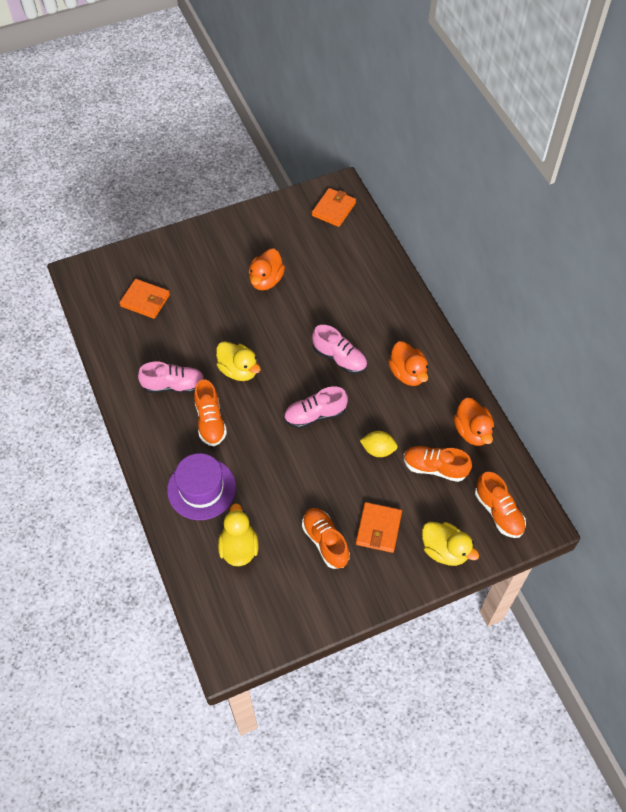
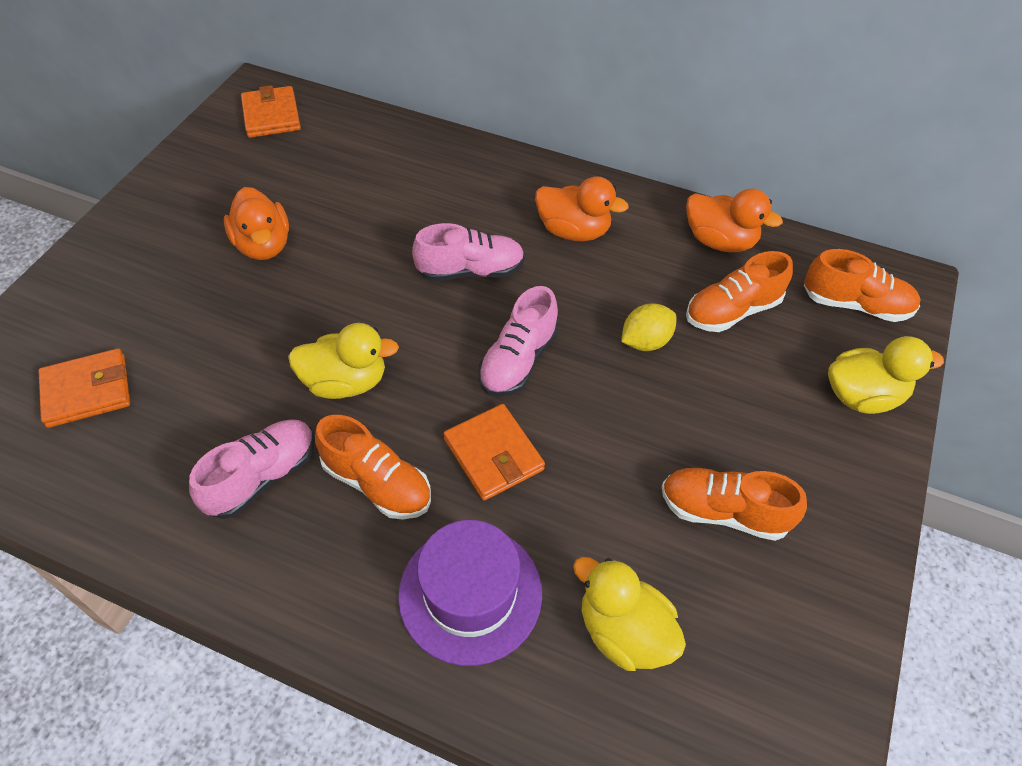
camera: 45 degrees left, 5 degrees down
orange wallet [356,502,402,553] -> orange wallet moved to [444,404,545,501]

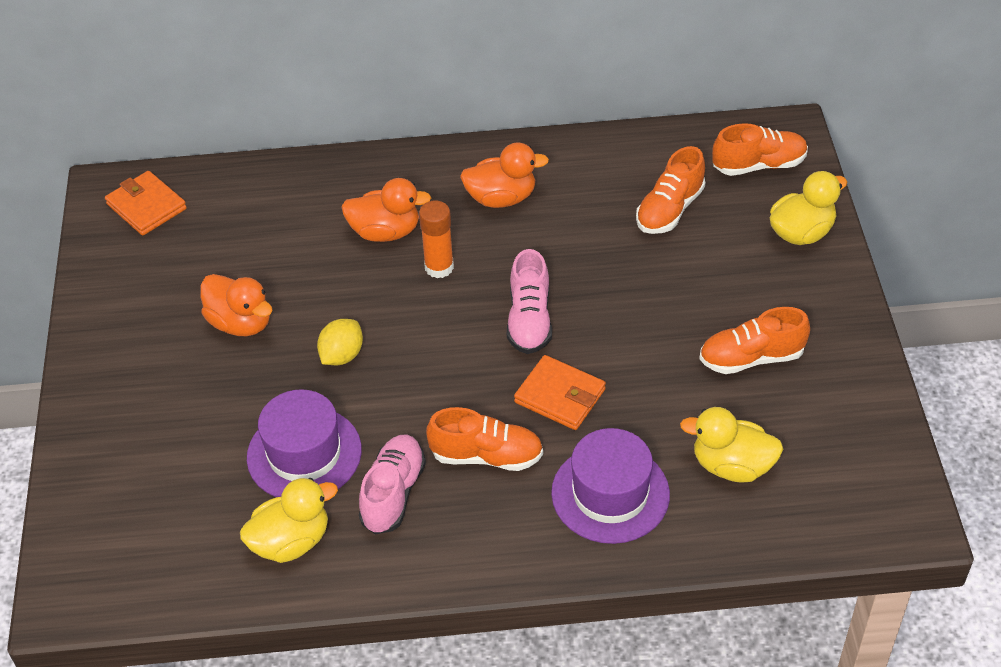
camera: 25 degrees left, 5 degrees down
orange wallet [38,348,130,428] -> none
yellow duck [288,323,399,399] -> yellow duck moved to [240,478,338,563]
pink shoe [412,223,525,281] -> orange glue stick [419,201,454,278]
yellow lemon [621,303,677,351] -> yellow lemon moved to [317,319,363,365]
orange duck [686,188,783,252] -> orange duck moved to [341,178,431,242]
none -> purple hat [247,389,362,497]

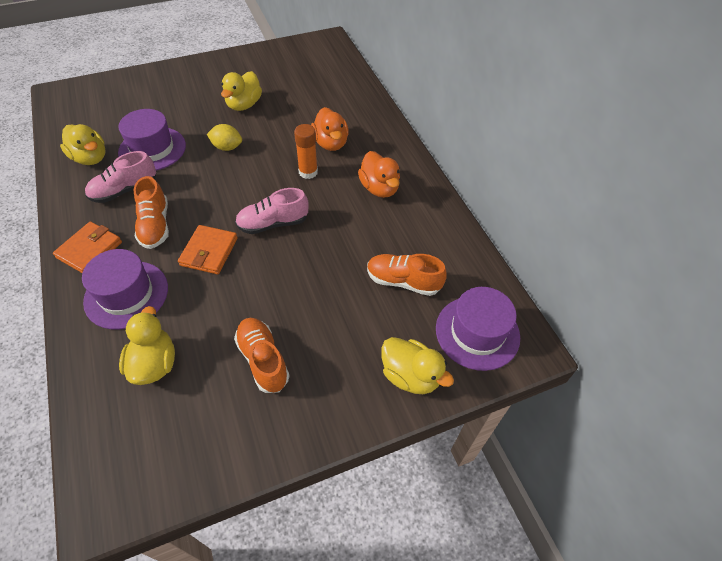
camera: 70 degrees right, 5 degrees up
orange wallet [105,171,187,236] -> orange wallet moved to [53,221,122,273]
orange duck [200,274,273,336] -> yellow duck [221,71,262,111]
pink shoe [359,435,426,535] -> pink shoe turned 150 degrees clockwise [85,151,156,203]
orange shoe [712,123,808,176] -> purple hat [436,287,520,371]

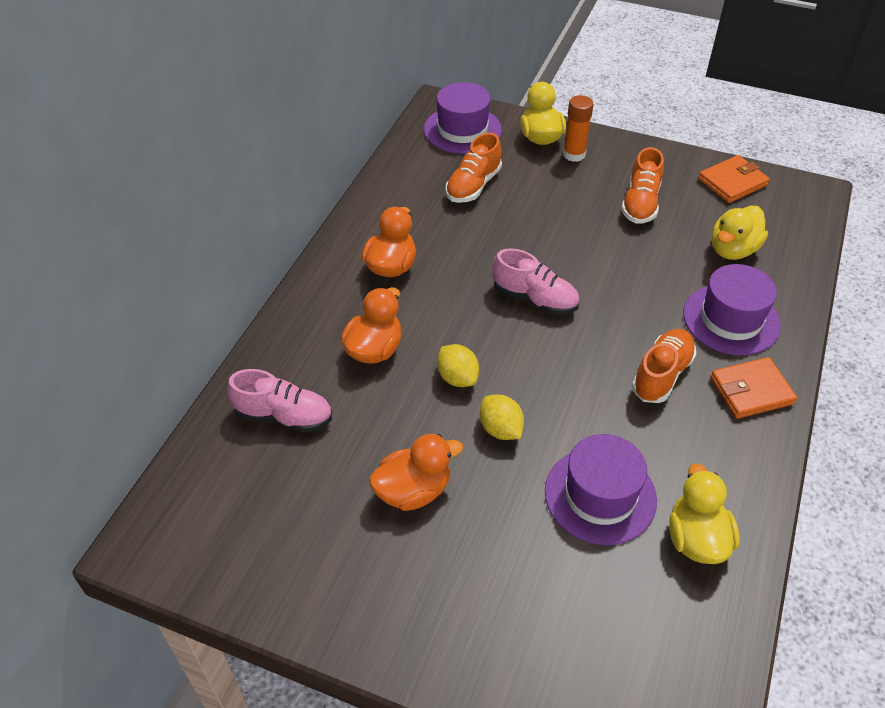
camera: 135 degrees left, 5 degrees down
pink shoe [85,151,156,203] -> pink shoe moved to [227,369,332,432]
orange wallet [178,225,238,274] -> orange wallet moved to [698,155,770,203]
yellow duck [221,71,262,111] -> orange duck [369,434,463,511]
orange glue stick [294,124,318,179] -> orange glue stick moved to [563,95,593,162]
orange shoe [367,254,447,296] -> orange shoe turned 60 degrees clockwise [446,133,502,203]
none -> yellow lemon [437,344,479,387]

